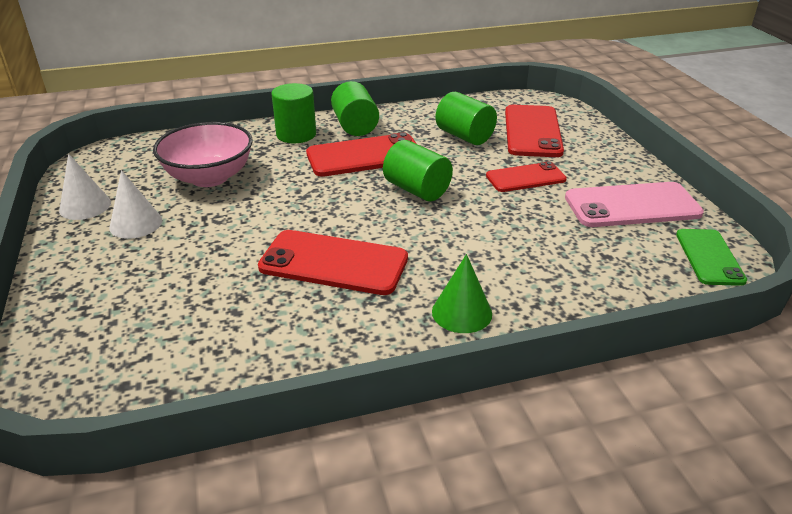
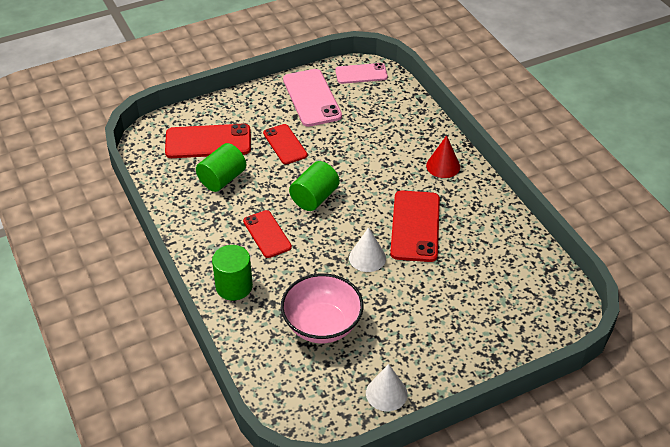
camera: 100 degrees left, 10 degrees up
white cone [109,170,162,239] -> white cone moved to [349,227,386,272]
red phone [306,132,417,177] -> red phone [243,210,292,258], size x0.64
green cylinder [331,81,379,136] -> none
green cone [432,254,492,333] -> red cone [426,135,460,178]
green phone [676,229,747,286] -> pink phone [335,63,388,84]

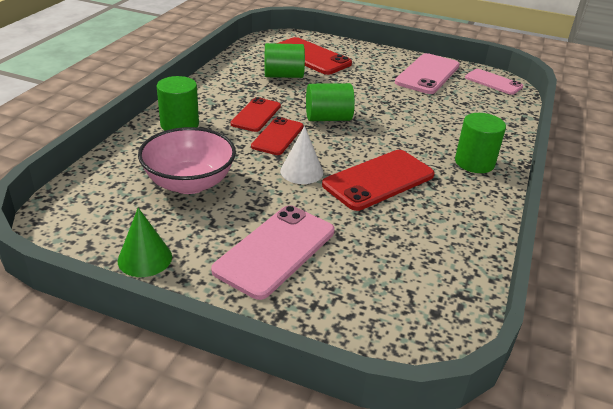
camera: 45 degrees right, 10 degrees down
red phone [263,124,308,164] -> red phone moved to [251,117,303,155]
white cone [366,364,408,411] -> green cone [118,208,172,277]
red cone [426,135,460,178] -> green cylinder [455,113,506,173]
none -> pink phone [211,205,335,300]

